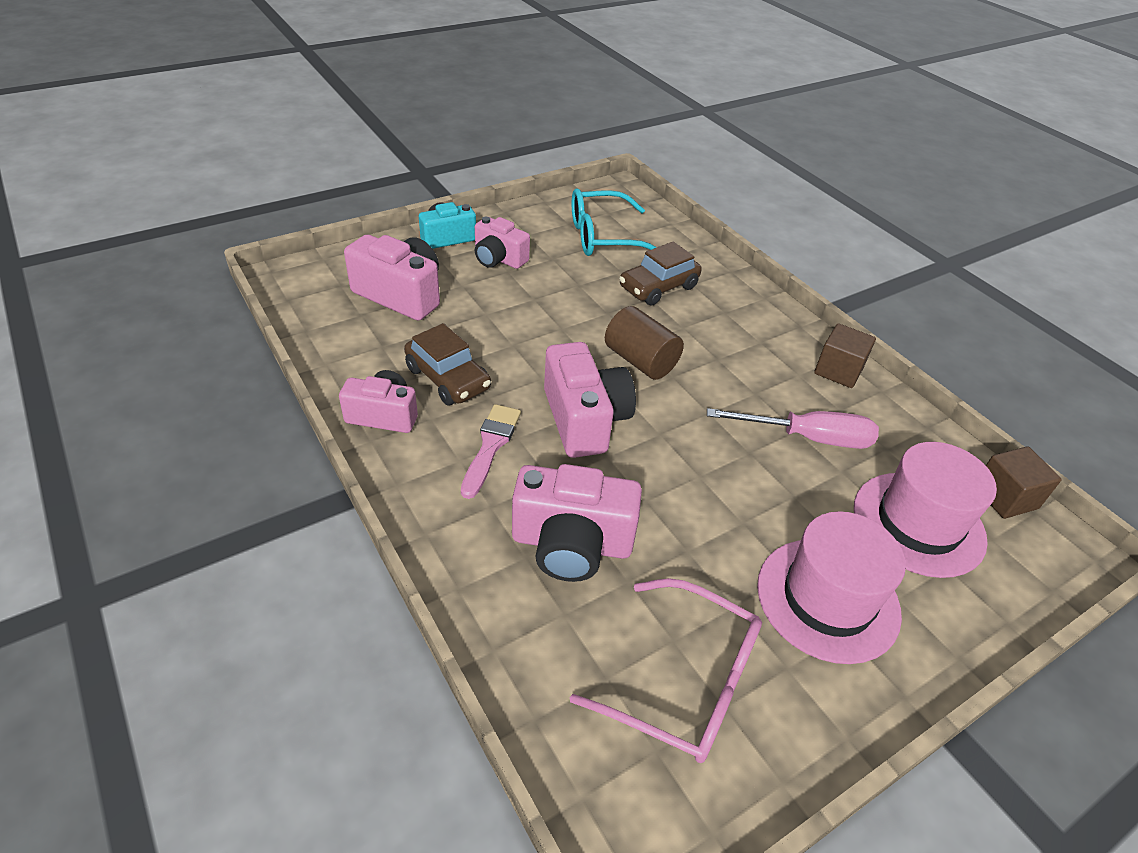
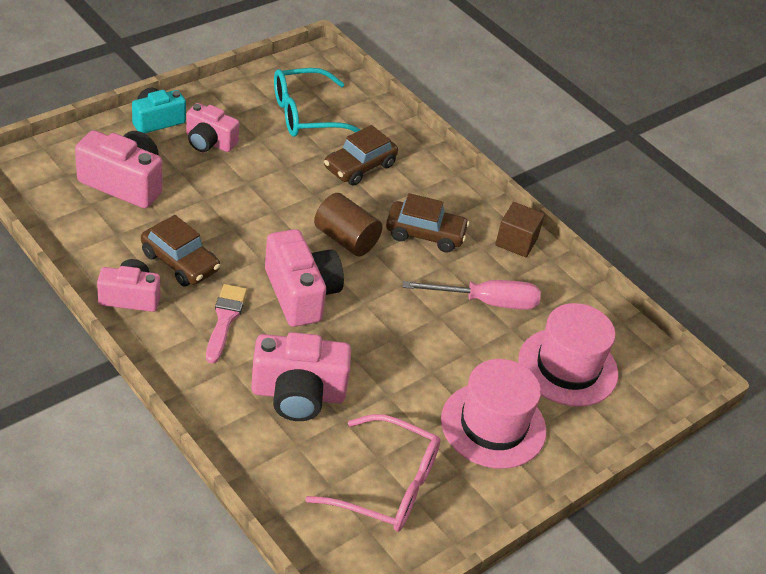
camera: 10 degrees left, 0 degrees up
brown cube [986,446,1062,519] -> none
none -> brown car [386,193,469,253]

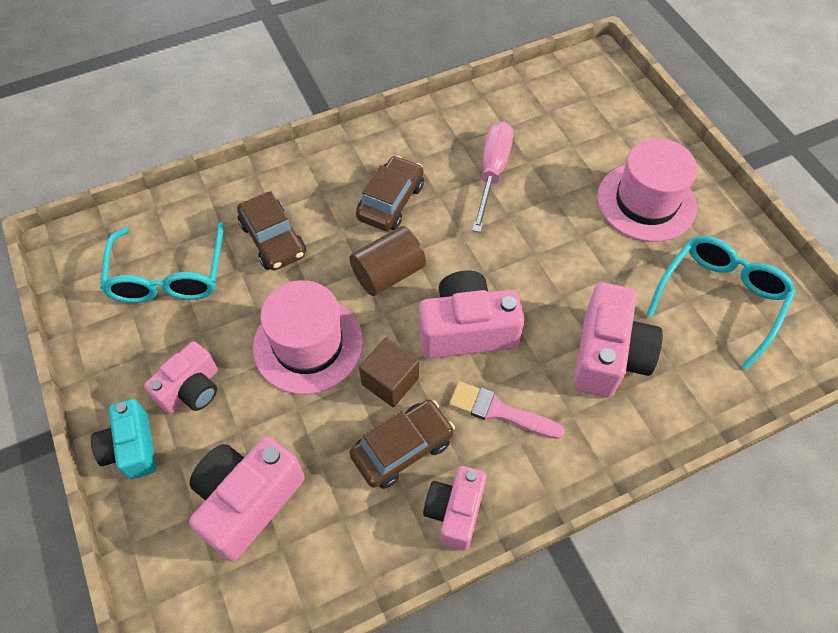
camera: 70 degrees left, 15 degrees up
pink glasses [305,414,440,532] -> turquoise glasses [646,236,796,370]
brown cube [495,202,544,257] -> brown cube moved to [359,337,419,407]
pink hat [518,303,618,407] -> pink hat moved to [253,280,363,394]

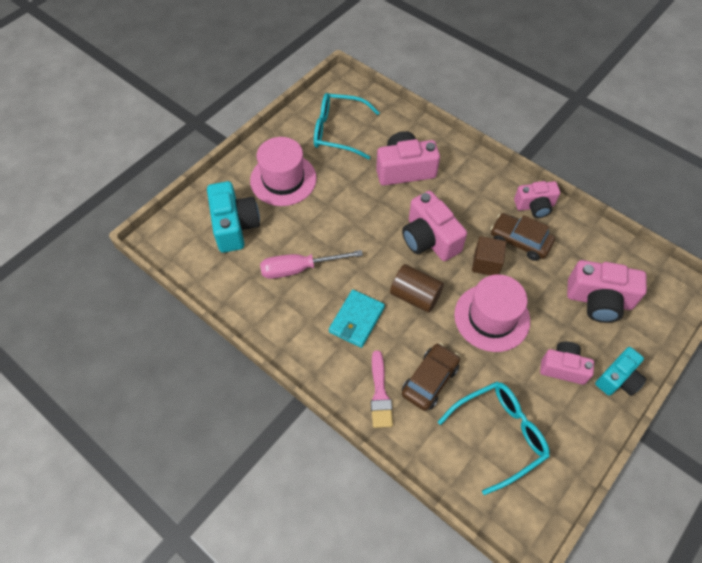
camera: 115 degrees left, 0 degrees up
brown car [356,155,424,231] -> turquoise wallet [329,290,385,348]
pink brush [449,381,565,439] -> pink brush moved to [371,350,393,428]
none -> turquoise camera [207,181,260,253]

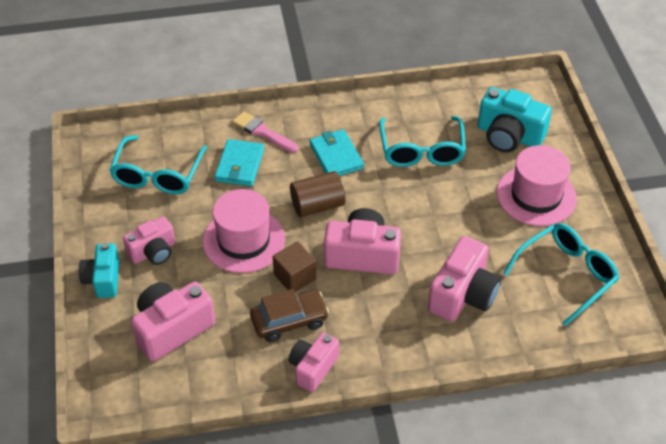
camera: 130 degrees right, 10 degrees down
pink screwdriver [260,250,363,279] -> turquoise glasses [379,116,466,167]
brown car [402,343,460,411] -> turquoise wallet [215,139,264,187]

